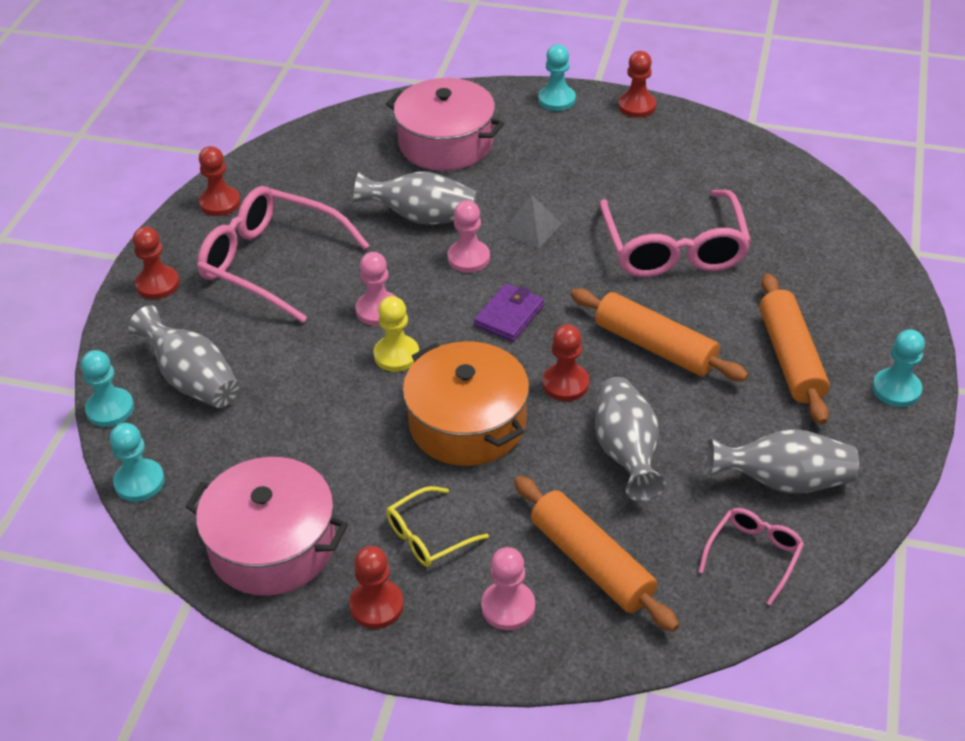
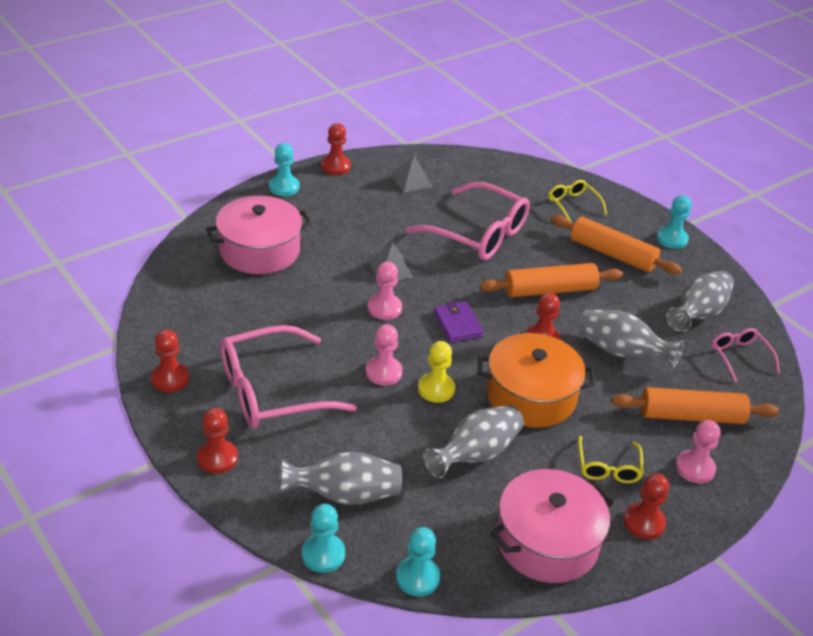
camera: 55 degrees left, 5 degrees down
grey vase [354,171,476,225] -> grey vase moved to [423,405,524,478]
none -> grey pyramid [391,155,432,193]
none -> yellow glasses [548,180,607,222]

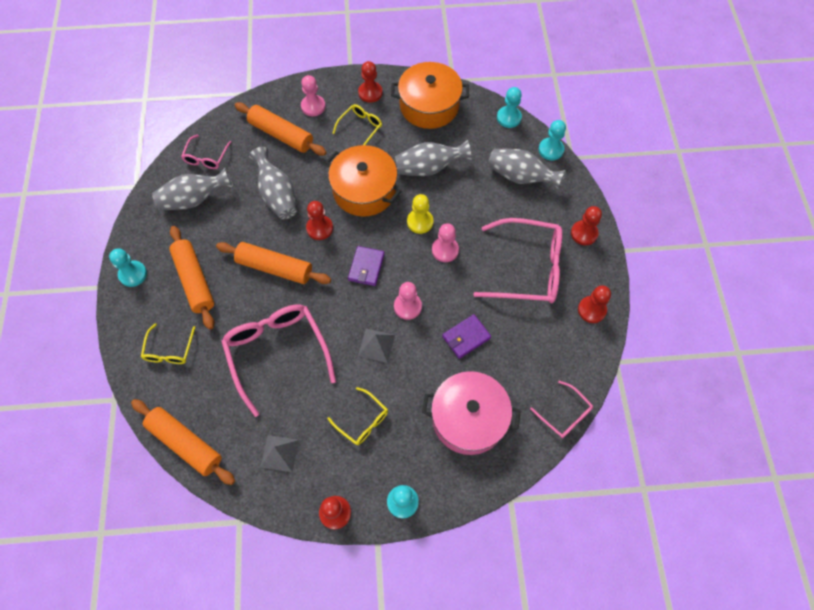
camera: 145 degrees left, 25 degrees up
pink pot [491,469,614,583] -> orange pot [391,62,469,129]
none -> orange rolling pin [131,399,235,485]
none -> yellow glasses [327,387,388,445]
none -> purple wallet [442,314,491,359]
none -> pink glasses [530,381,593,438]

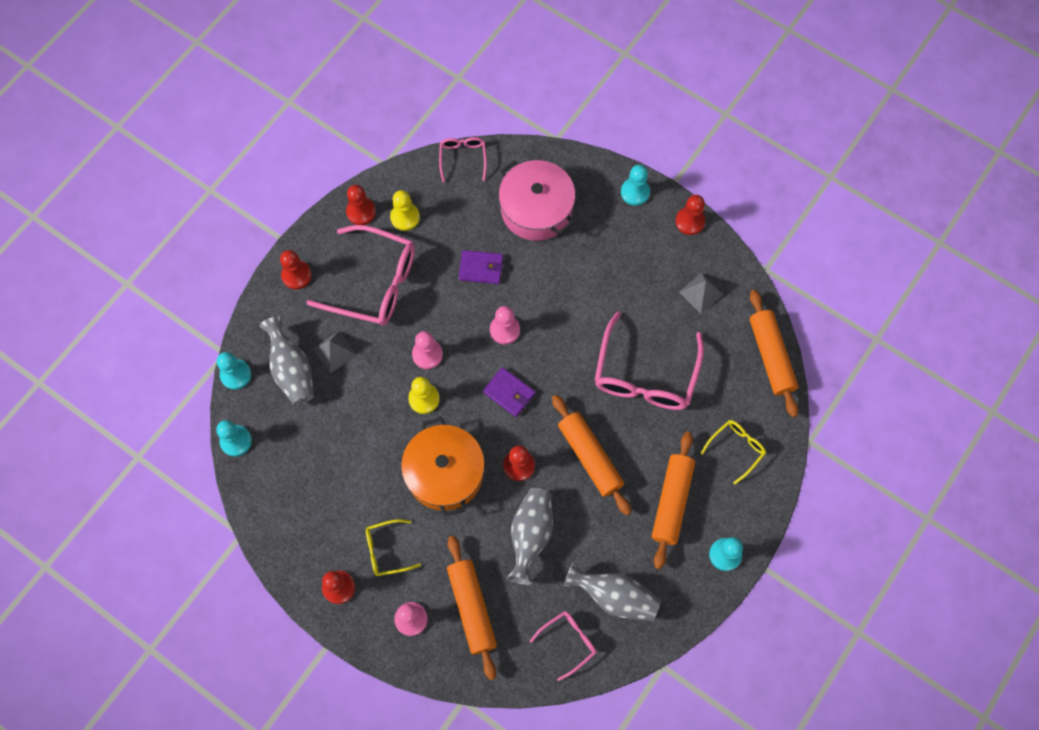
camera: 140 degrees left, 5 degrees up
yellow glasses [327,387,388,445] -> none
purple wallet [348,246,385,286] -> purple wallet turned 75 degrees clockwise [483,367,535,417]
grey pyramid [358,329,395,363] -> grey pyramid moved to [312,331,357,373]
orange pot [391,62,469,129] -> none
grey vase [395,140,472,176] -> none
pink glasses [473,218,562,303] -> pink glasses turned 150 degrees clockwise [306,225,415,326]
none -> yellow pawn [390,190,420,231]

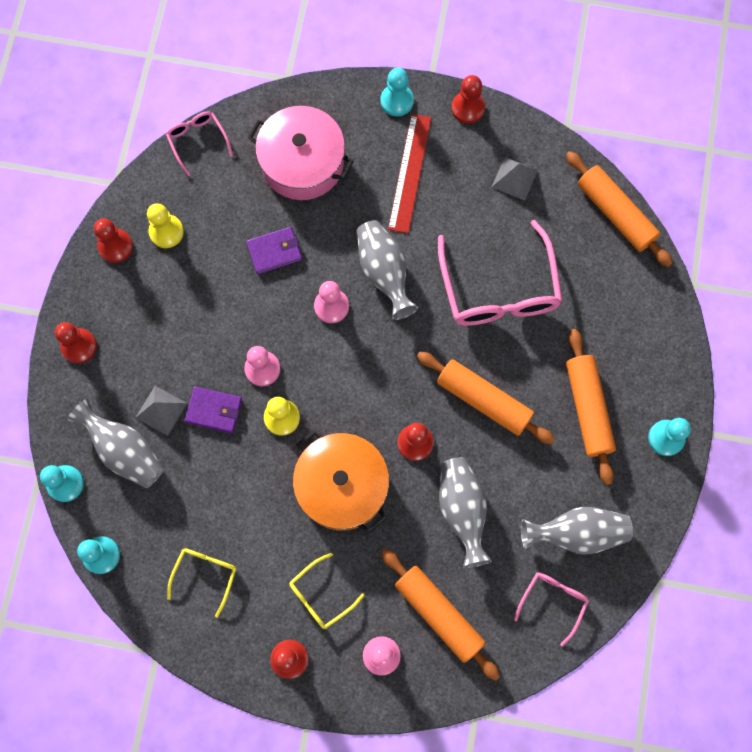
camera: 25 degrees left, 5 degrees up
pink glasses [306,225,415,326] -> none
purple wallet [483,367,535,417] -> purple wallet moved to [185,386,242,433]
yellow glasses [700,420,766,484] -> yellow glasses moved to [167,548,236,618]
none -> grey vase [357,220,418,320]
none -> red ruler [388,114,431,233]

